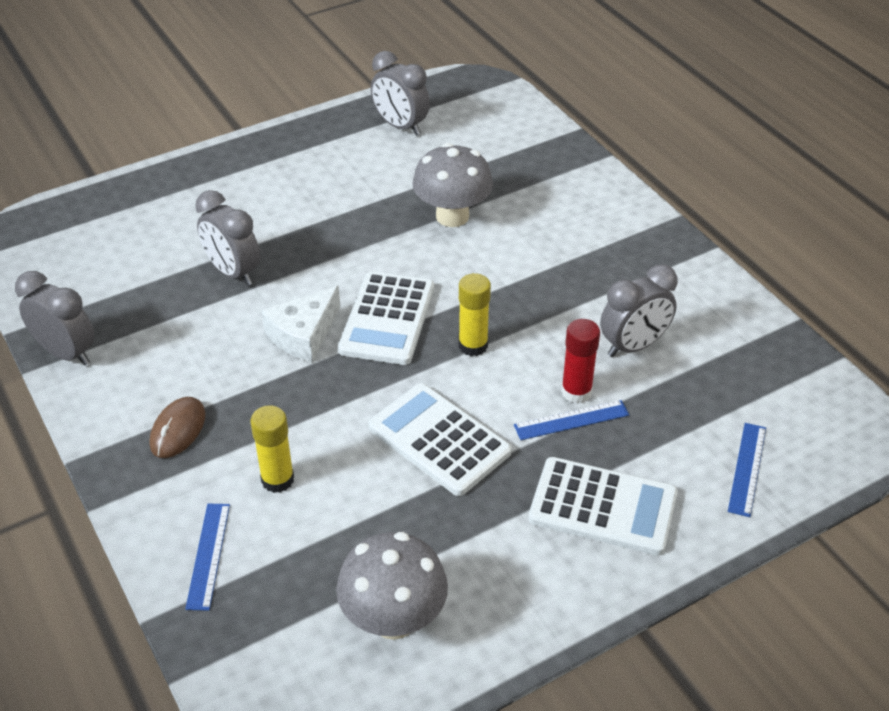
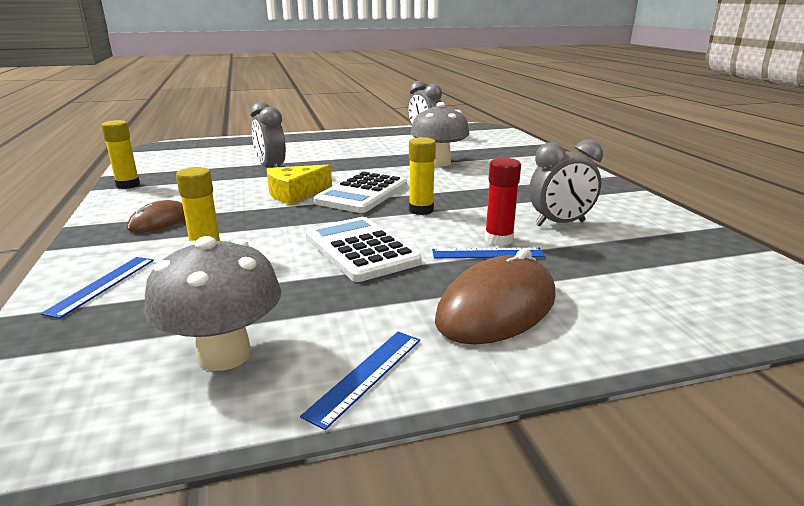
camera: 15 degrees right, 20 degrees down
grey clock [15,271,95,366] -> yellow glue stick [101,120,140,189]
white cheese [261,286,340,362] -> yellow cheese [267,165,332,205]
white calculator [528,457,678,556] -> brown mouse [435,248,556,345]
blue ruler [728,423,766,517] -> blue ruler moved to [300,332,420,430]

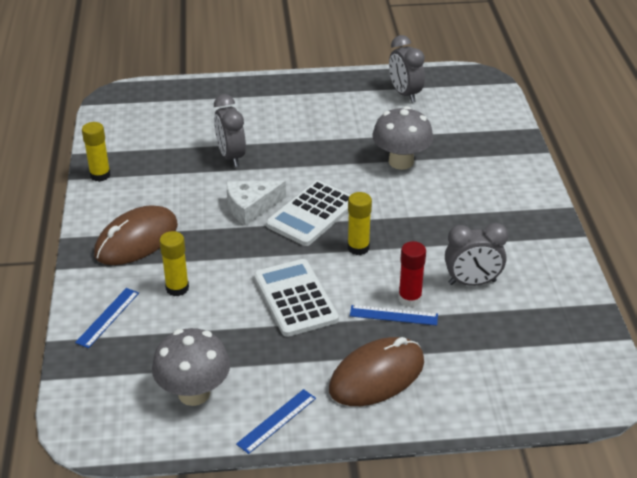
camera: 10 degrees right, 15 degrees up
brown mouse [127,200,185,233] -> brown mouse [94,205,178,265], size x1.75
yellow cheese [267,165,332,205] -> white cheese [226,181,286,226]

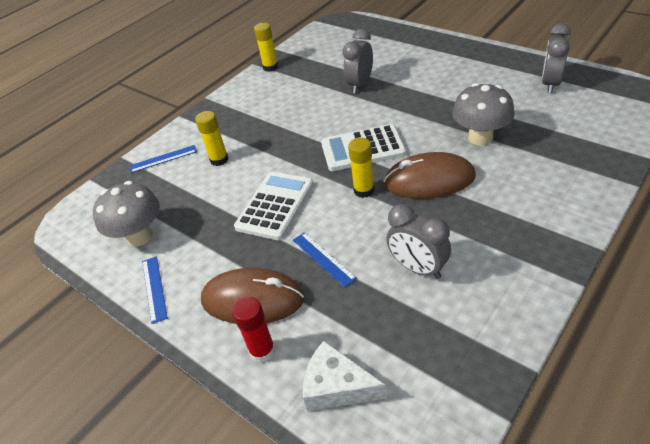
camera: 50 degrees right, 5 degrees up
brown mouse [94,205,178,265] -> brown mouse moved to [383,152,476,199]
white cheese [226,181,286,226] -> white cheese moved to [303,341,387,411]
blue ruler [236,389,316,454] -> blue ruler turned 75 degrees clockwise [142,256,168,324]
red glue stick [398,241,426,307] -> red glue stick moved to [232,297,275,363]

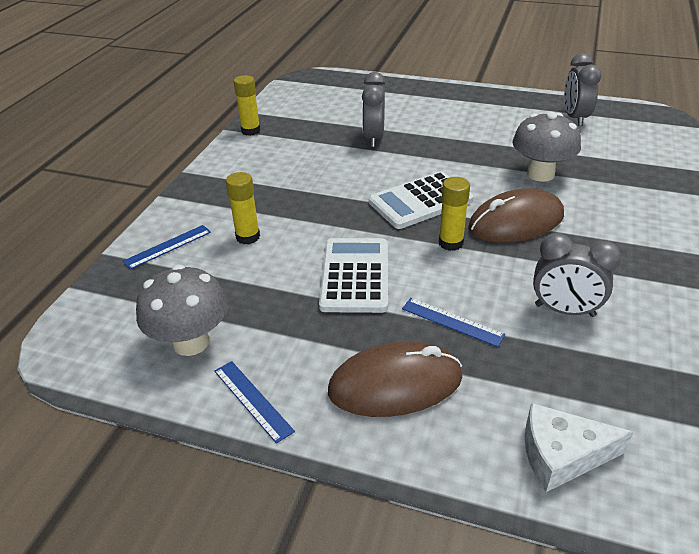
camera: 25 degrees left, 5 degrees down
red glue stick [232,297,275,363] -> none

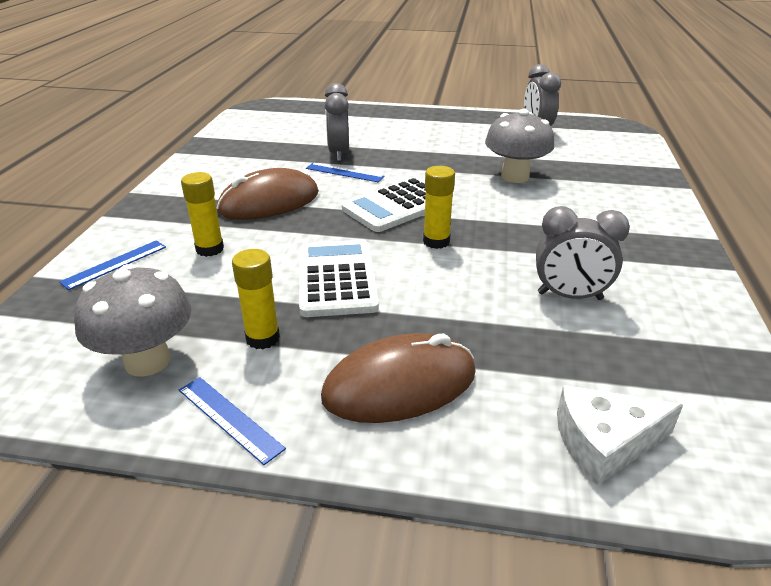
camera: 10 degrees left, 5 degrees down
yellow glue stick [234,75,261,136] -> yellow glue stick moved to [232,249,280,349]
blue ruler [402,298,506,347] -> blue ruler moved to [306,163,384,182]
brown mouse [468,188,564,243] -> brown mouse moved to [217,168,319,220]

